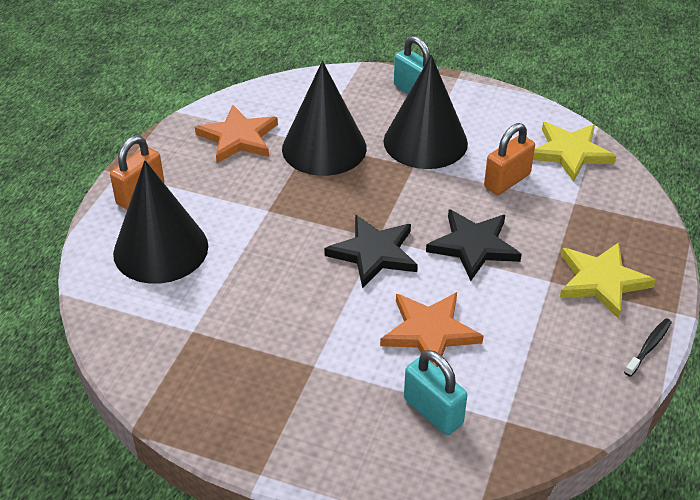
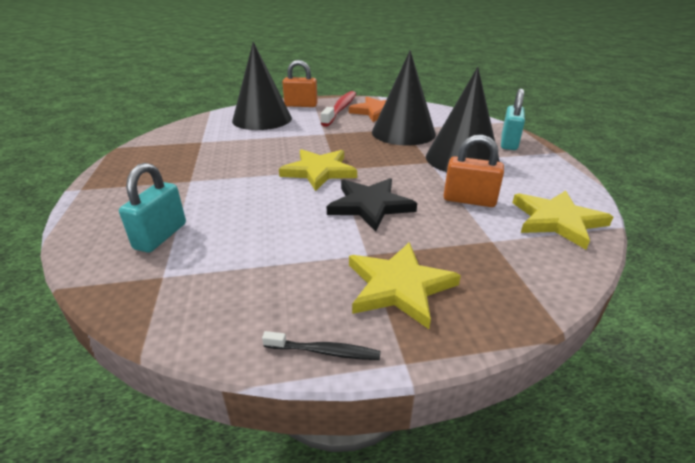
camera: 60 degrees right, 10 degrees down
black star [324,215,418,288] -> yellow star [279,149,357,191]
orange star [380,292,483,367] -> none
none -> red toothbrush [321,91,356,127]

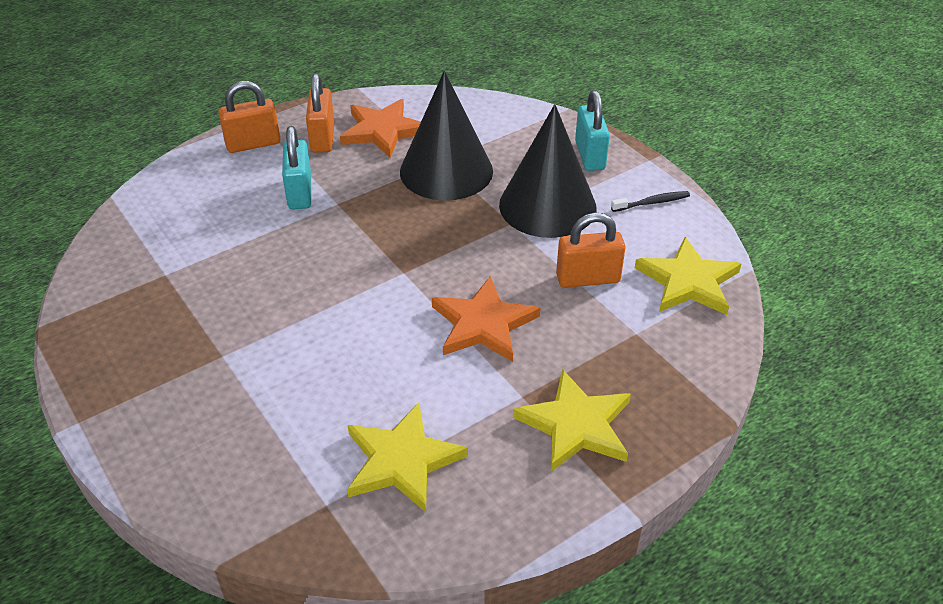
camera: 25 degrees left, 10 degrees up
turquoise padlock [119,163,186,252] -> turquoise padlock moved to [282,126,311,210]
black cone [232,42,292,130] -> none
black toothbrush [262,331,381,360] -> black toothbrush moved to [611,191,690,212]
yellow star [279,149,357,191] -> yellow star moved to [347,403,468,512]
red toothbrush [321,91,356,127] -> orange padlock [306,73,335,153]
black star [327,178,417,232] -> orange star [432,277,540,362]

